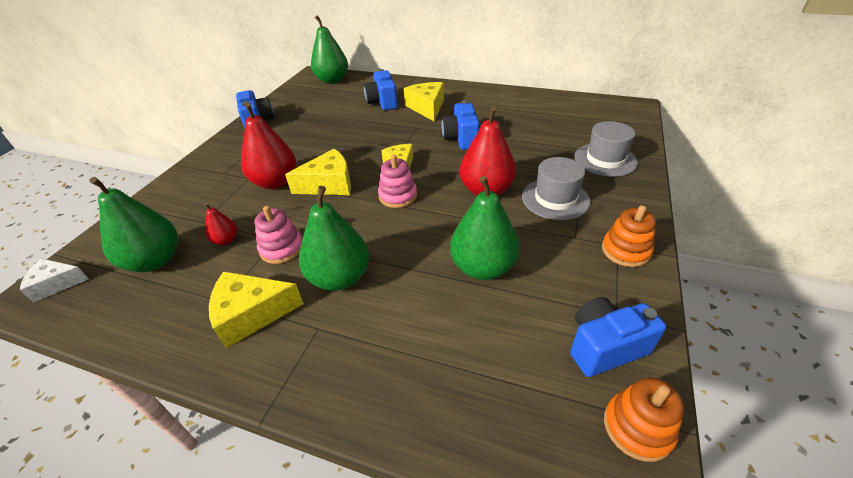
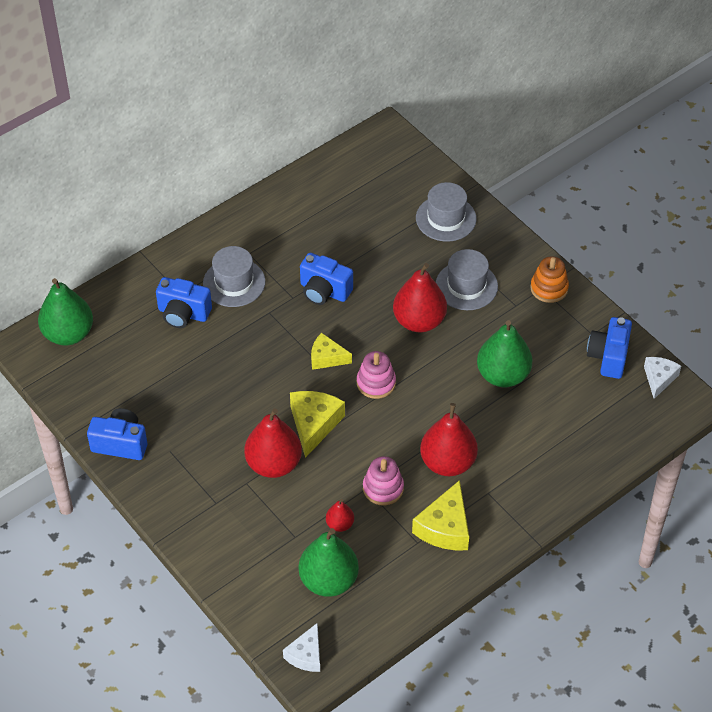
camera: 60 degrees left, 10 degrees up
green pear [299,186,369,291] -> red pear [420,403,478,476]
yellow cheese [404,82,444,121] -> grey hat [203,246,265,307]
orange stacking toy [604,378,684,462] -> white cheese [644,357,681,399]

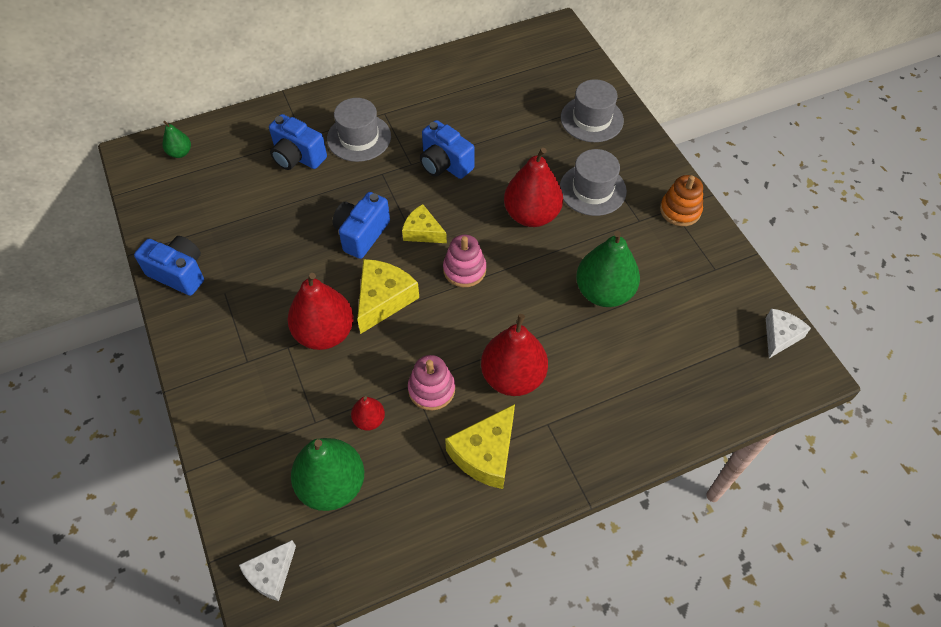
camera: 15 degrees right, 5 degrees up
green pear [38,278,93,345] -> green pear [162,121,191,158], size x0.49
blue camera [587,317,632,379] -> blue camera moved to [333,192,390,259]

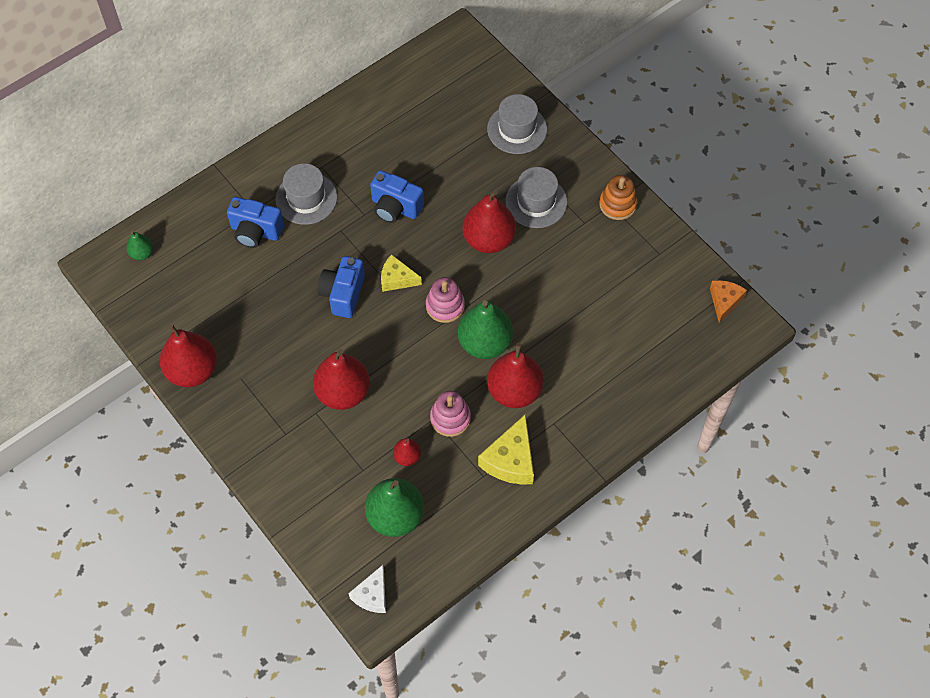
camera: 15 degrees left, 5 degrees up
blue camera [134,236,204,296] -> red pear [160,324,217,387]
yellow cheese [357,259,419,334] -> none
green pear [576,231,640,307] -> green pear moved to [458,300,513,359]
white cheese [766,309,811,358] -> orange cheese [710,280,747,323]

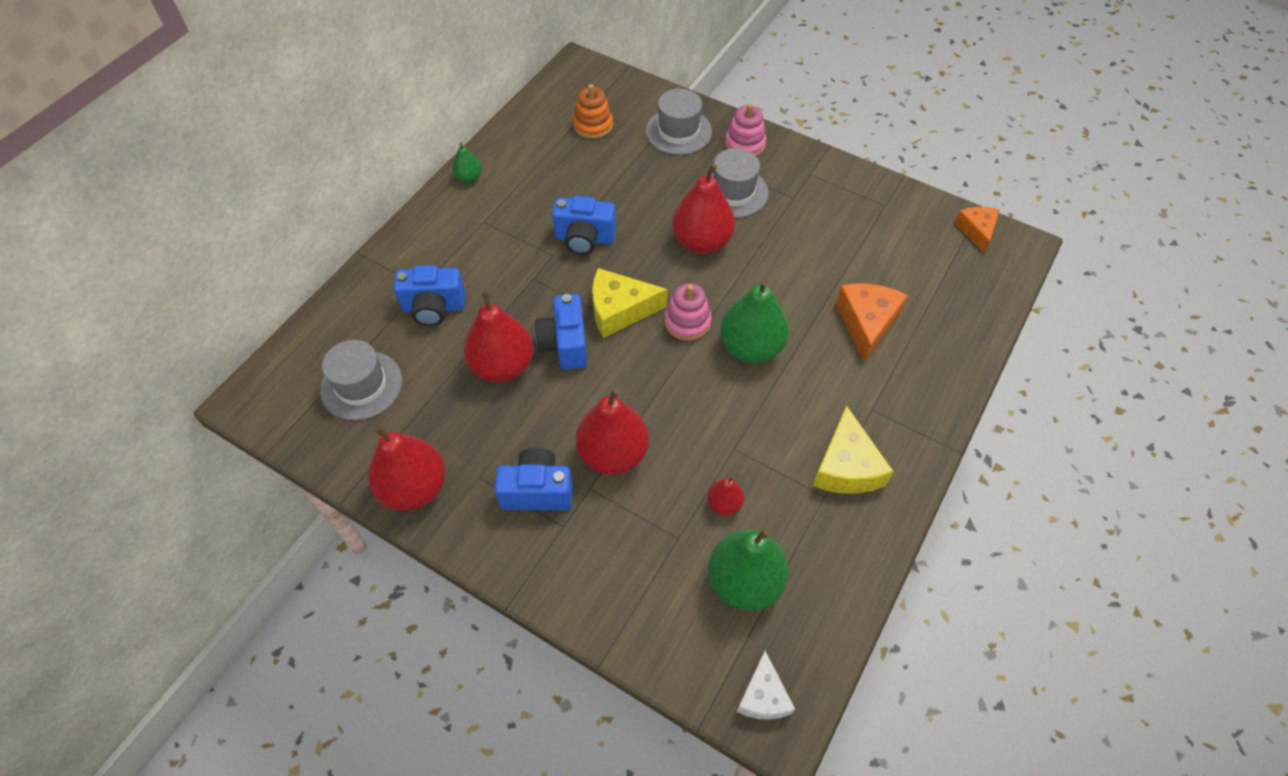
camera: 20 degrees left, 5 degrees down
green pear [126,231,153,260] -> green pear moved to [452,142,482,183]
grey hat [275,163,337,225] -> grey hat moved to [320,340,402,421]
yellow cheese [381,254,422,292] -> yellow cheese [592,268,668,338], size x1.53
pink stacking toy [430,391,471,437] -> pink stacking toy moved to [725,103,766,156]
red pear [487,343,544,408] -> red pear moved to [464,290,534,382]
orange stacking toy [599,175,637,220] -> orange stacking toy moved to [573,84,613,139]
none -> blue camera [495,448,573,510]
none -> orange cheese [836,284,908,362]

